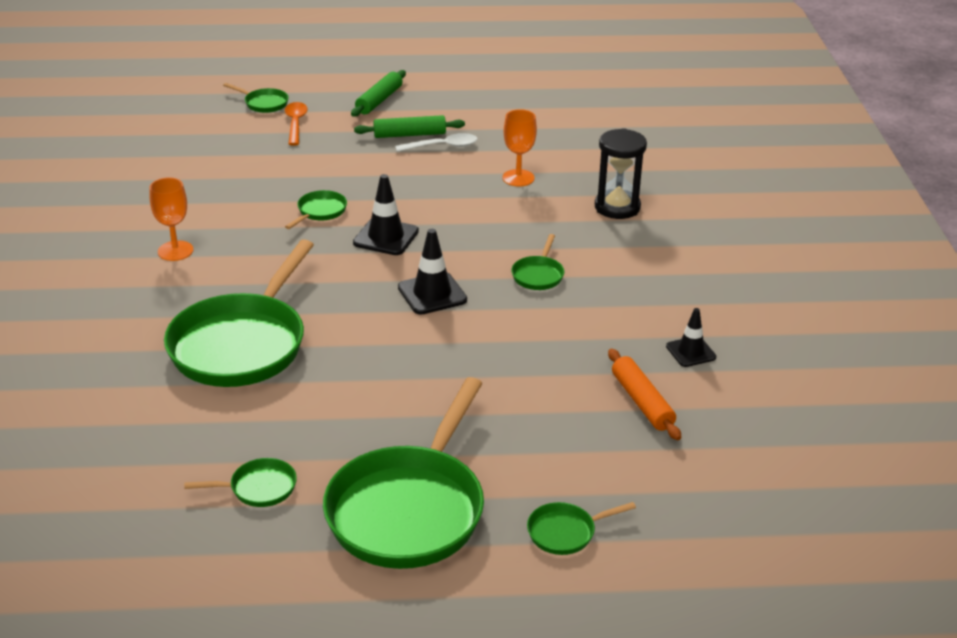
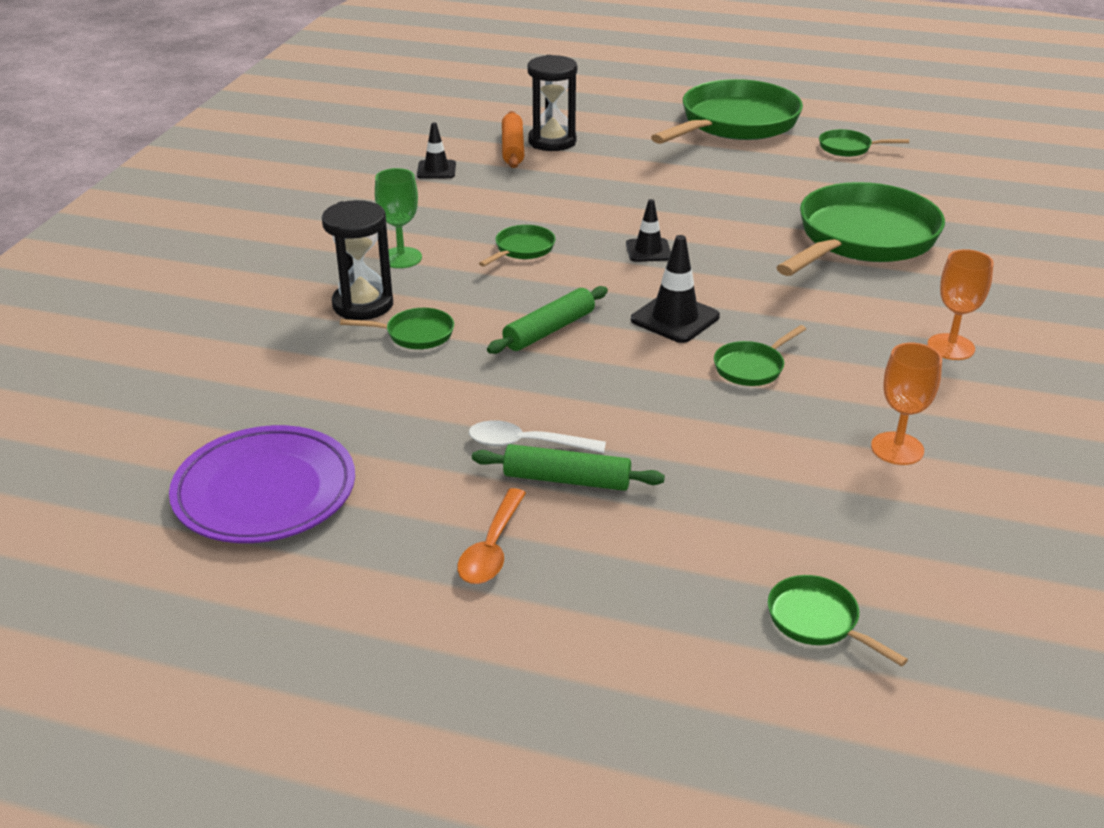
camera: 160 degrees left, 0 degrees up
orange spoon [285,102,308,146] -> orange spoon moved to [457,488,526,584]
green rolling pin [351,70,406,117] -> green rolling pin moved to [487,286,608,354]
black traffic cone [398,229,467,315] -> black traffic cone [626,199,671,262], size x0.66
orange goblet [502,109,537,187] -> orange goblet moved to [871,343,942,465]
green pan [527,502,636,555] -> green pan moved to [340,308,454,349]
none -> purple plate [169,425,355,543]
none -> green goblet [375,168,422,268]
none -> black hourglass [528,55,577,151]

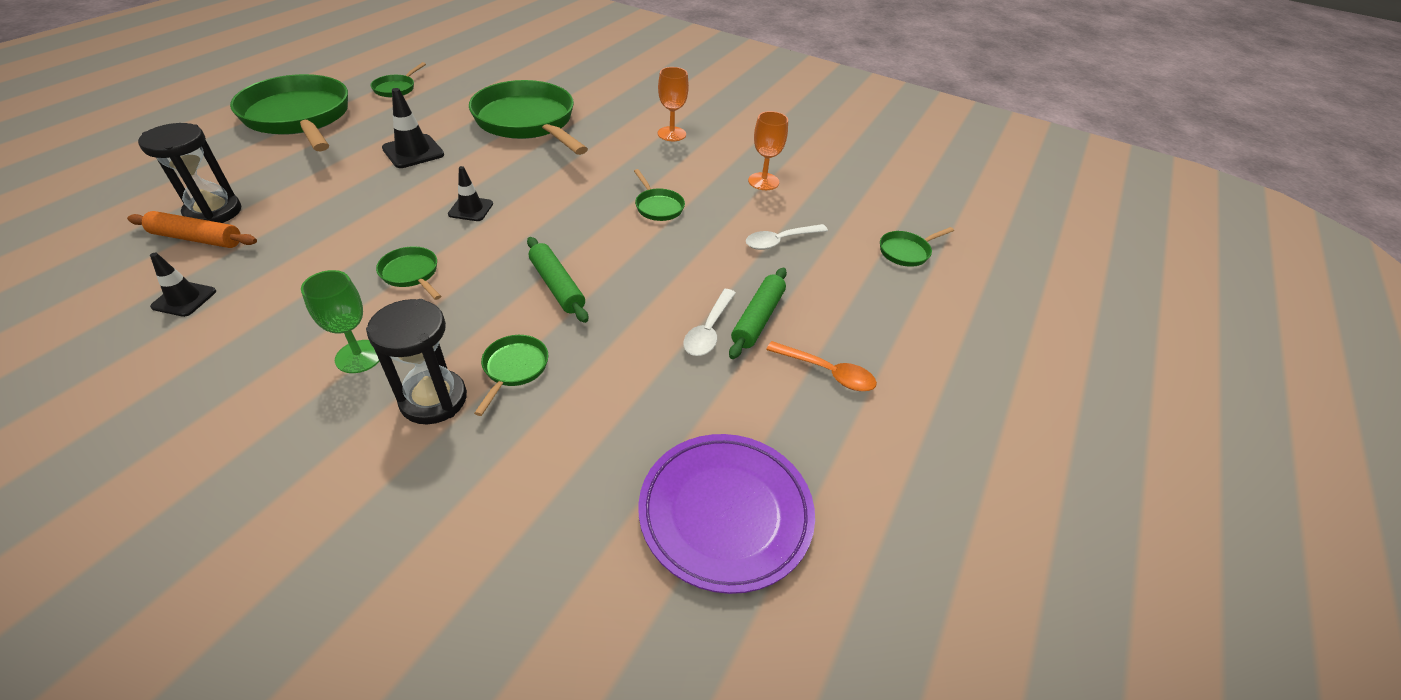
camera: 80 degrees left, 10 degrees up
black traffic cone [631,235,720,343] -> black traffic cone moved to [382,88,444,168]
none -> white spoon [746,224,828,250]

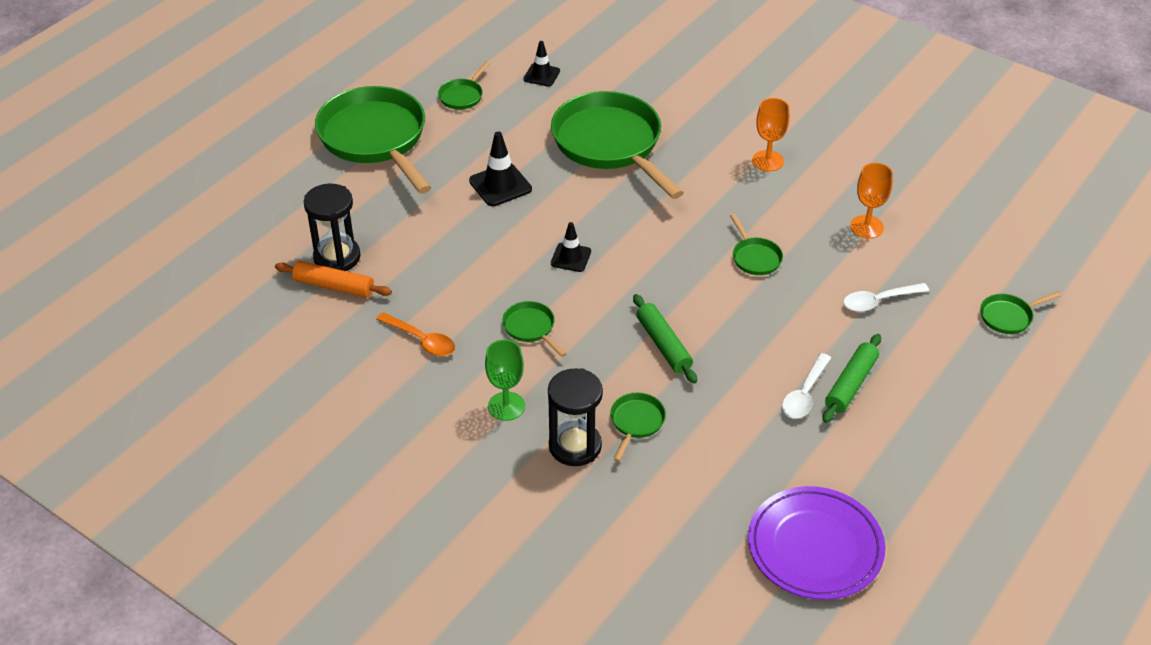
camera: 10 degrees right, 0 degrees up
black traffic cone [150,253,216,317] -> black traffic cone moved to [523,41,560,87]
orange spoon [766,341,877,391] -> orange spoon moved to [376,312,455,356]

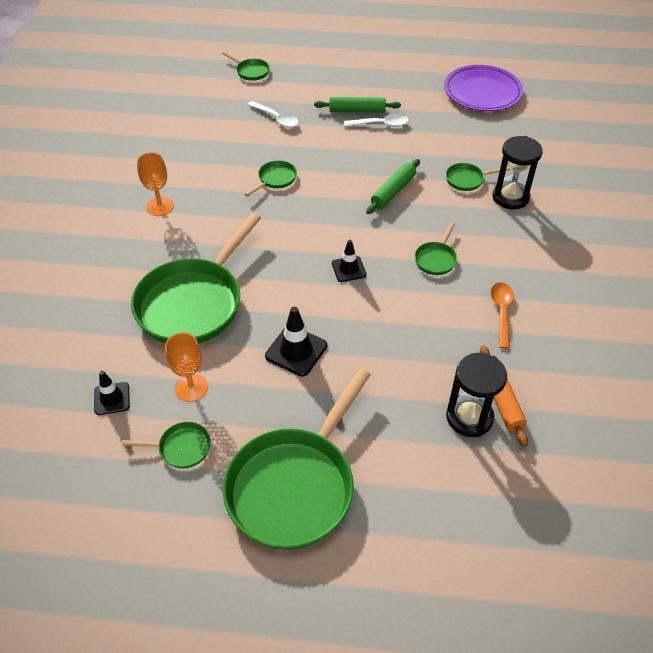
camera: 120 degrees left, 5 degrees up
green goblet [485,339,525,421] -> none
orange goblet [850,163,893,239] -> orange goblet moved to [165,332,208,402]

